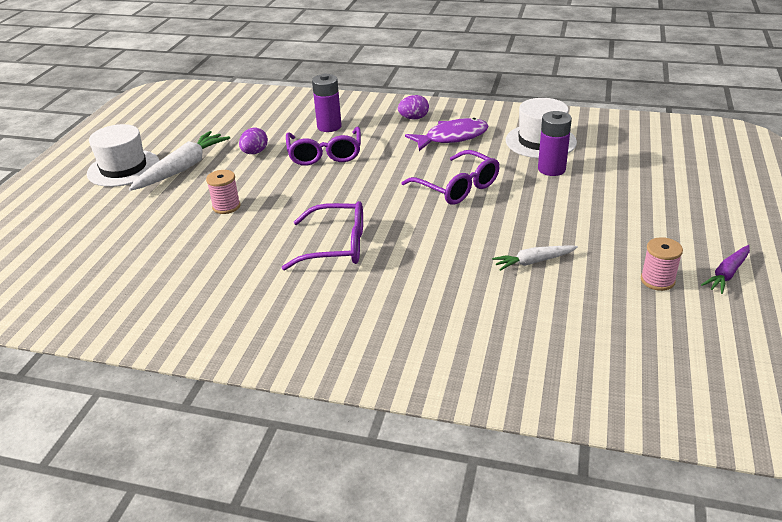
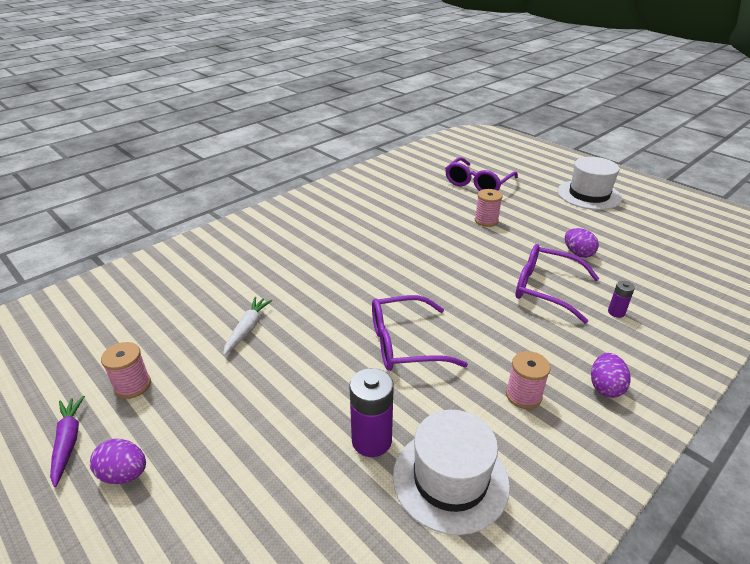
camera: 120 degrees right, 0 degrees up
white carrot [129,131,230,191] -> none
purple glasses [282,201,363,270] -> purple glasses moved to [445,157,518,191]
purple battery [312,74,342,132] -> purple battery [608,281,635,318], size x0.53
purple fish [405,118,489,151] -> pink spool [506,351,551,409]
none -> purple egg [90,439,146,484]

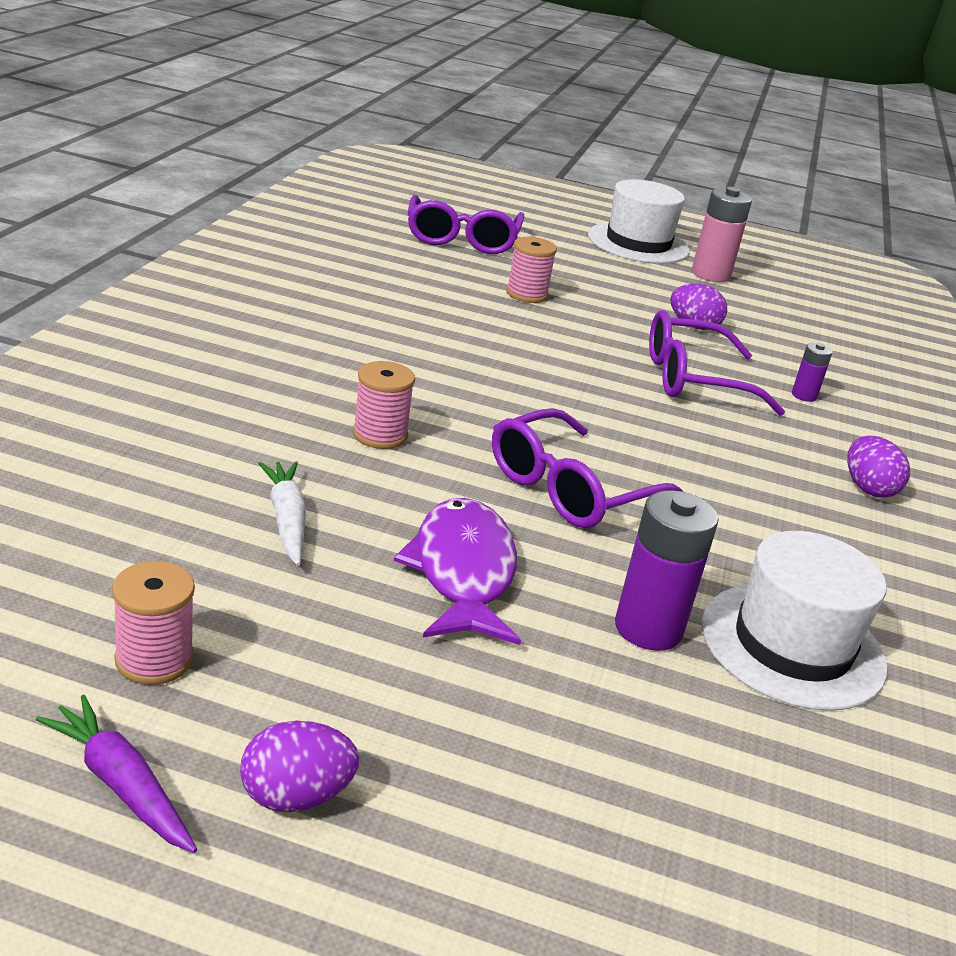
camera: 35 degrees left, 5 degrees down
pink spool [506,351,551,409] -> pink spool moved to [353,361,415,449]
none -> purple fish [394,498,521,645]
none -> pink battery [692,187,752,282]

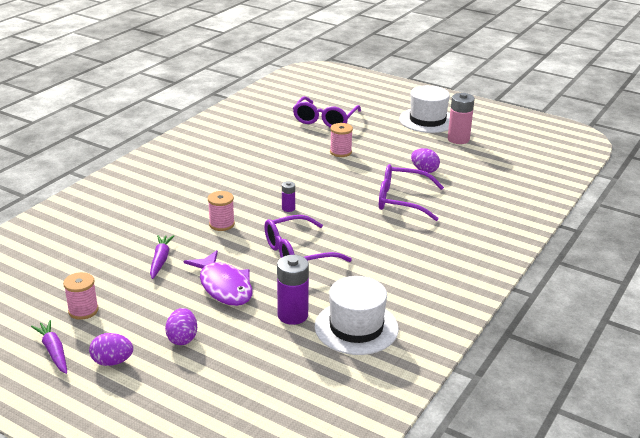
camera: 20 degrees right, 0 degrees up
white carrot [258,461,306,566] -> purple carrot [150,235,174,279]
purple fish [394,498,521,645] -> purple fish turned 135 degrees clockwise [184,250,253,306]
purple battery [792,343,833,402] -> purple battery moved to [282,181,295,212]
purple egg [847,435,910,498] -> purple egg moved to [165,308,197,345]

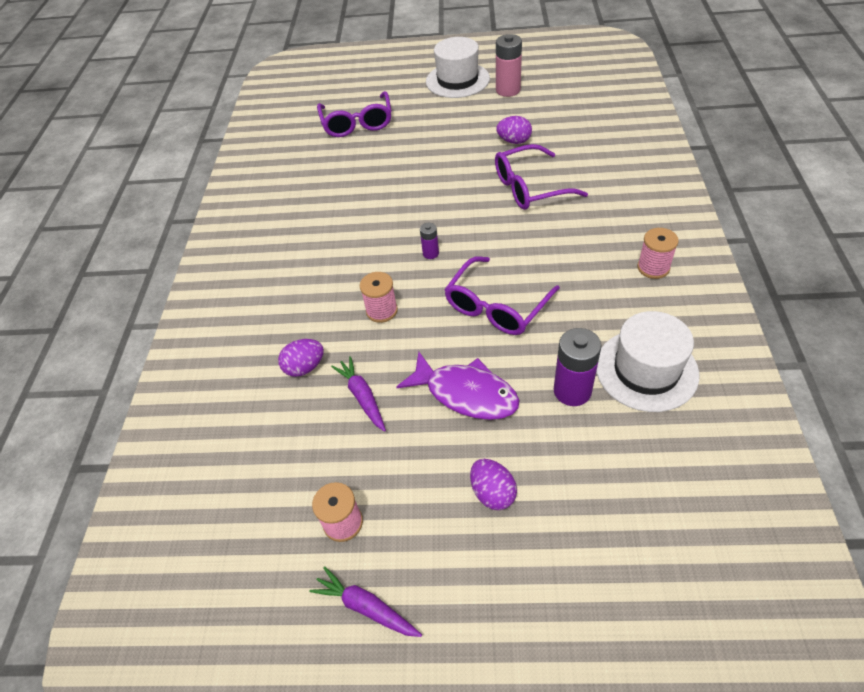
camera: 25 degrees left, 20 degrees up
purple egg [89,333,133,366] -> purple egg moved to [278,339,324,377]
pink spool [330,123,353,157] -> pink spool moved to [637,228,679,279]

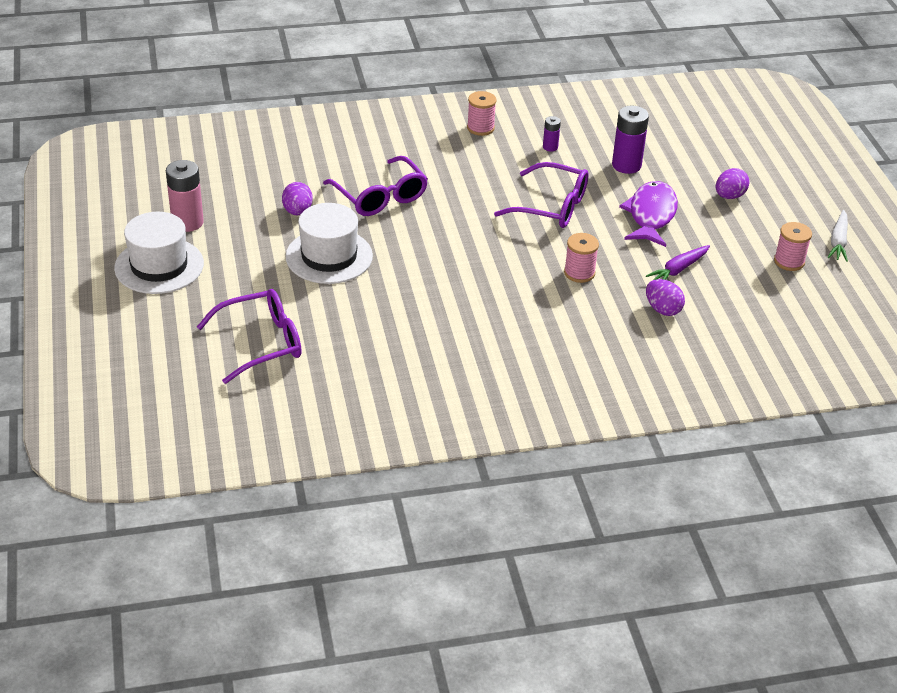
camera: 110 degrees left, 10 degrees down
purple carrot [309,566,422,637] -> white carrot [828,210,848,262]
purple battery [420,223,439,259] -> purple battery moved to [543,116,561,151]
white hat [596,311,699,412] -> white hat moved to [285,203,373,284]

